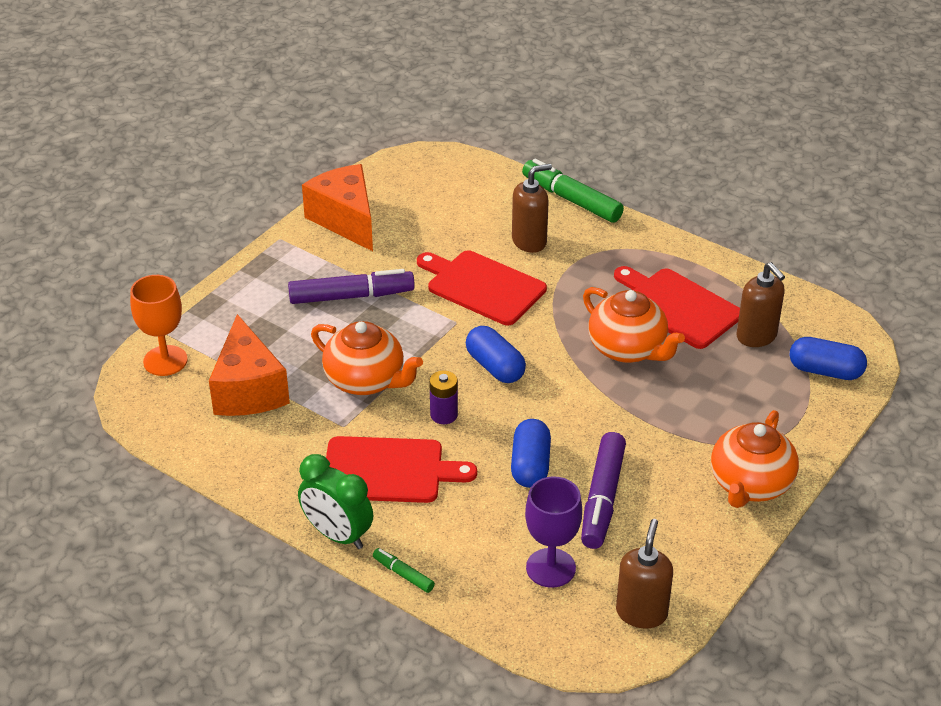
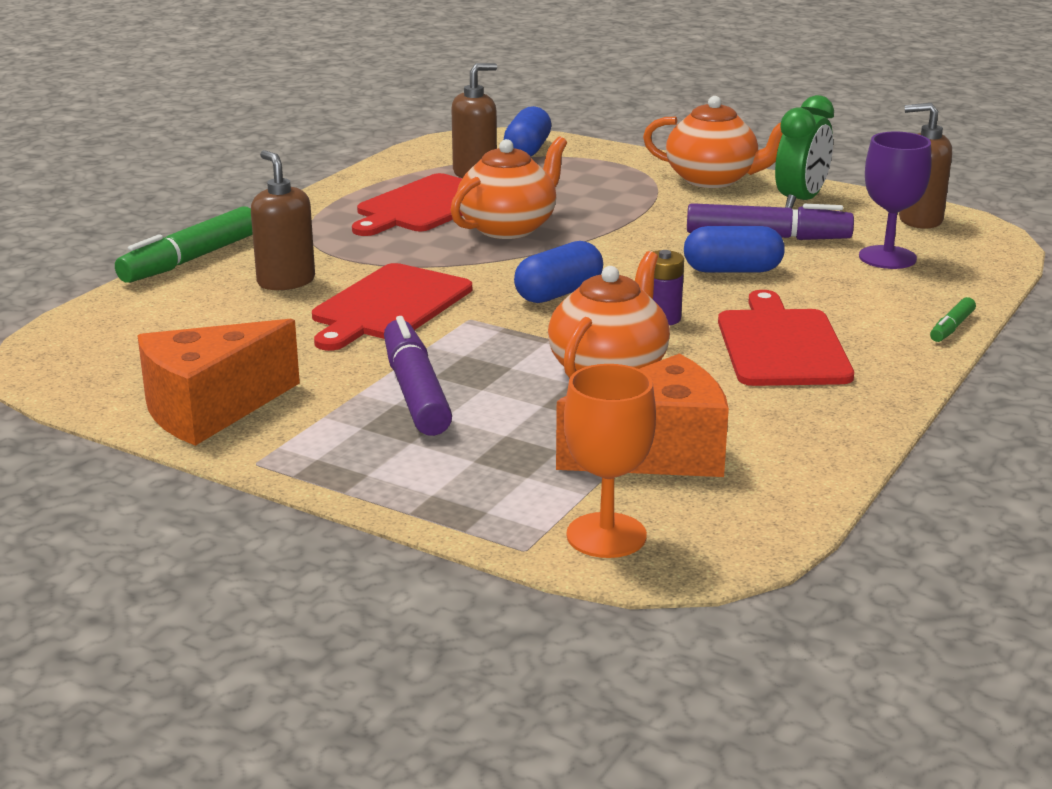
camera: 95 degrees left, 15 degrees down
green clock [298,454,373,549] -> green clock moved to [775,95,834,208]

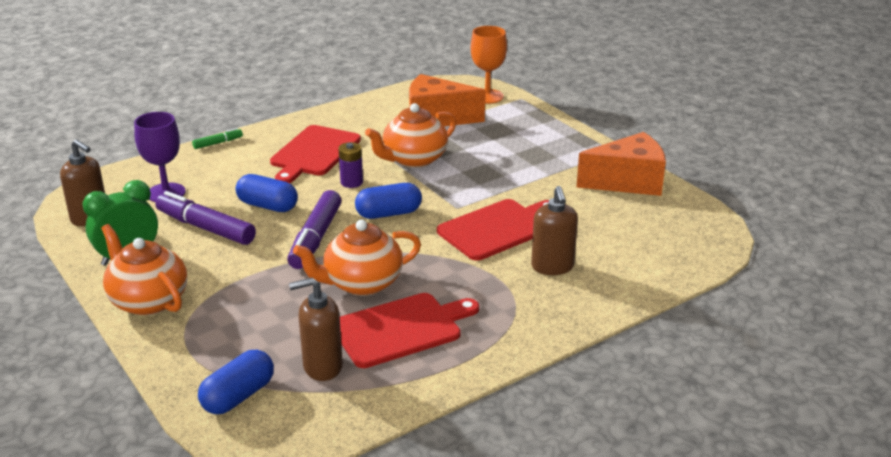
camera: 155 degrees left, 5 degrees up
green marker [115,207,253,283] -> none
purple marker [384,316,452,436] -> purple marker moved to [287,190,342,269]

